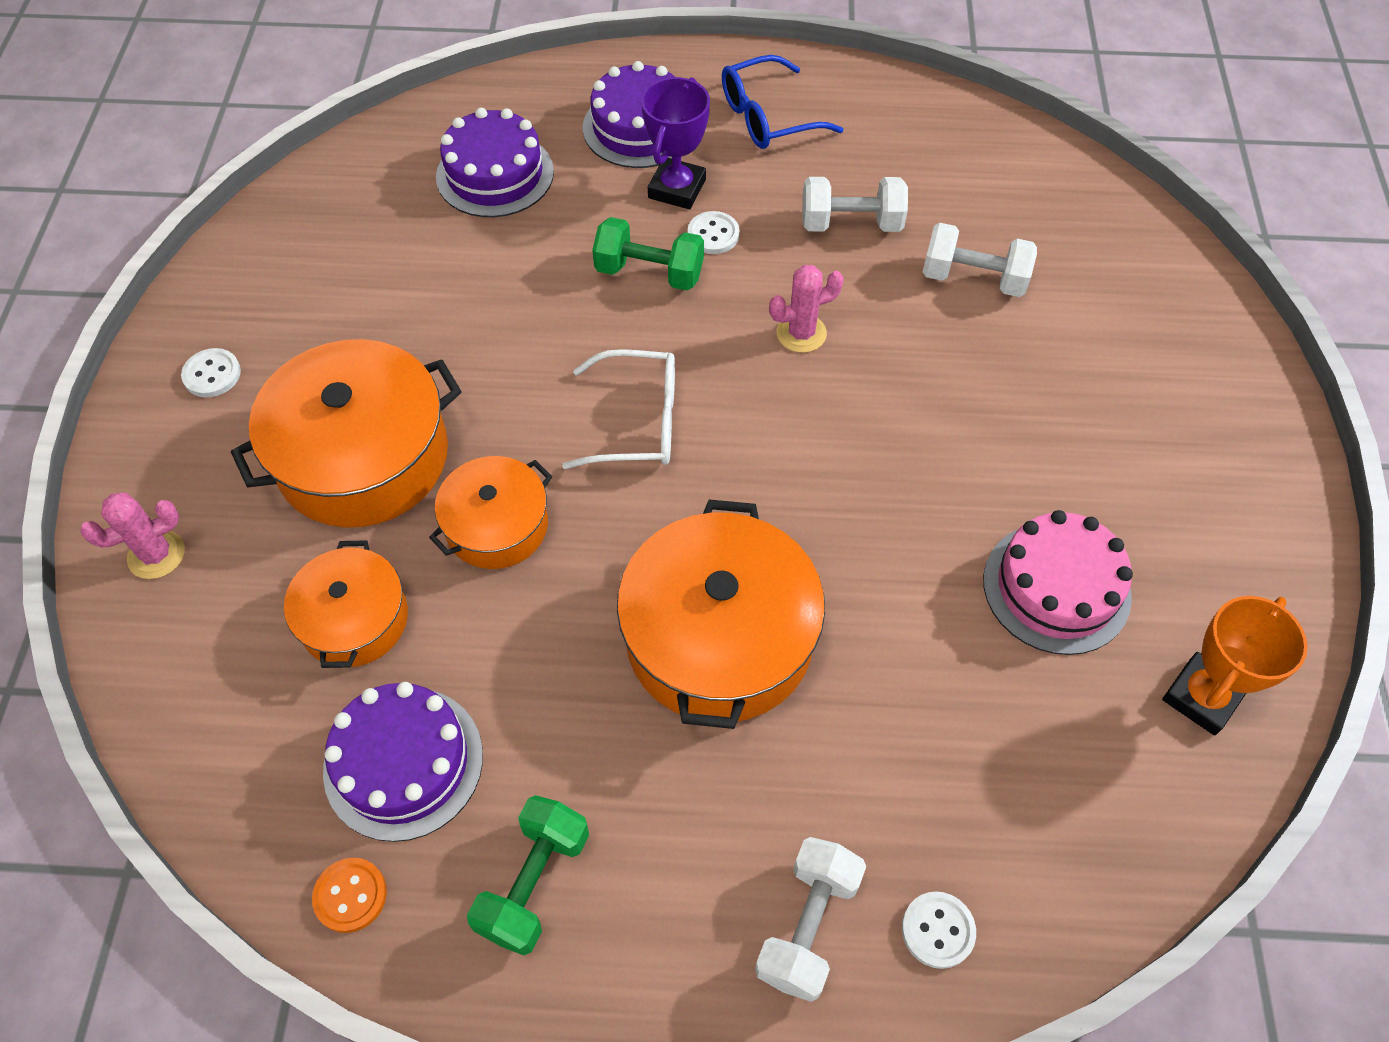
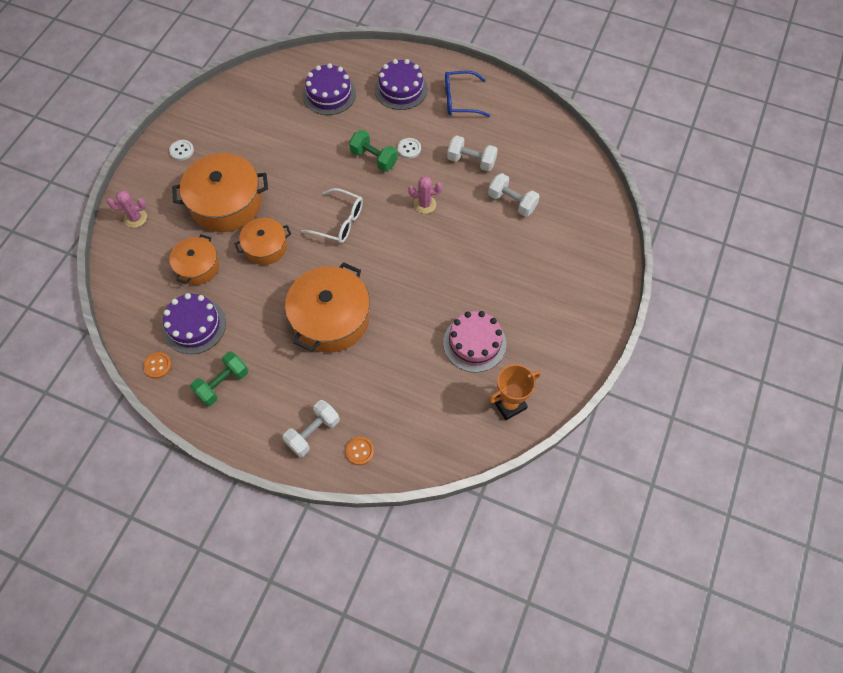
camera: 20 degrees right, 5 degrees up
purple trophy [641,77,710,209] -> none
white button [902,891,976,969] -> orange button [345,437,374,465]

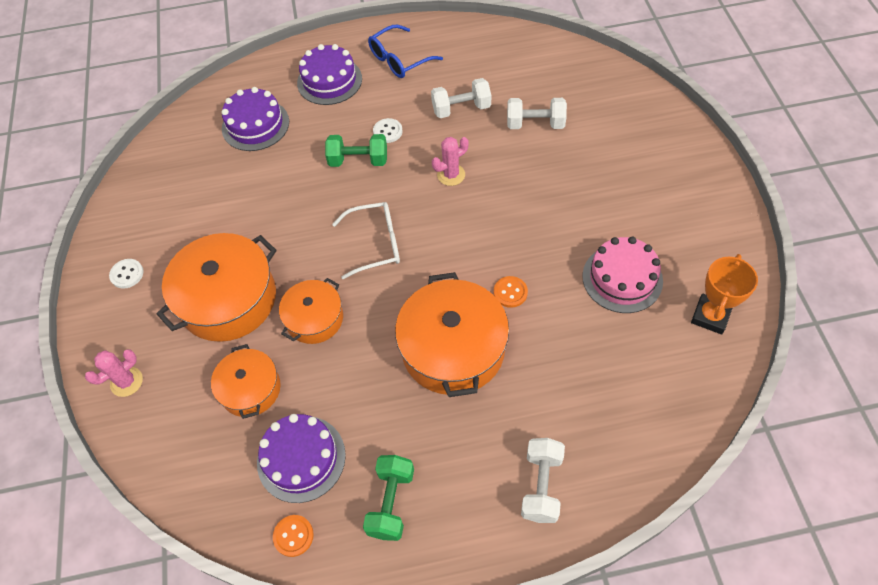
camera: 30 degrees left, 5 degrees down
orange button [345,437,374,465] -> orange button moved to [494,276,528,308]

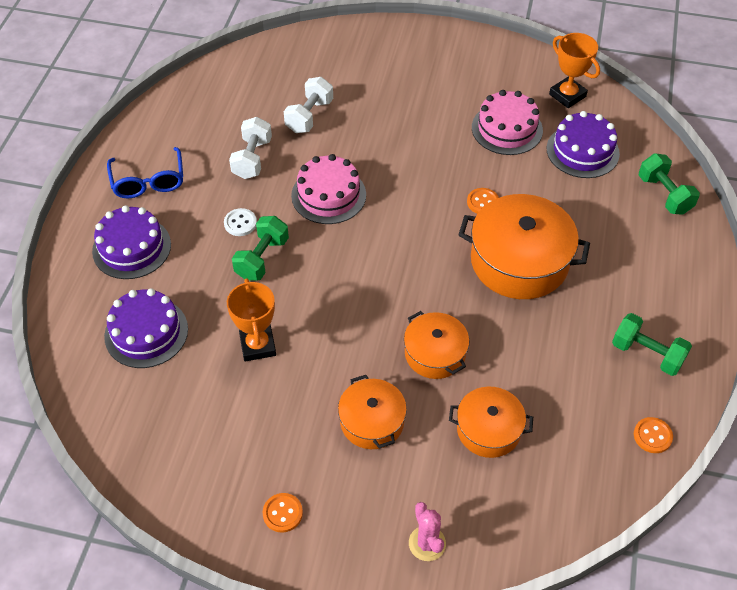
camera: 70 degrees left, 5 degrees down
white button [109,259,144,289] -> orange button [263,493,303,533]
orange pot [156,233,277,342] -> orange pot [338,375,407,449], size x0.58
purple cake [257,414,346,503] -> purple cake moved to [547,111,620,178]
white glasses [332,202,400,279] -> none
pink cactus [432,137,469,186] -> pink cake [291,154,366,224]
white dumbbell [521,438,565,523] -> none
none -> orange trophy [227,278,276,362]
none -> green dumbbell [639,153,700,215]

